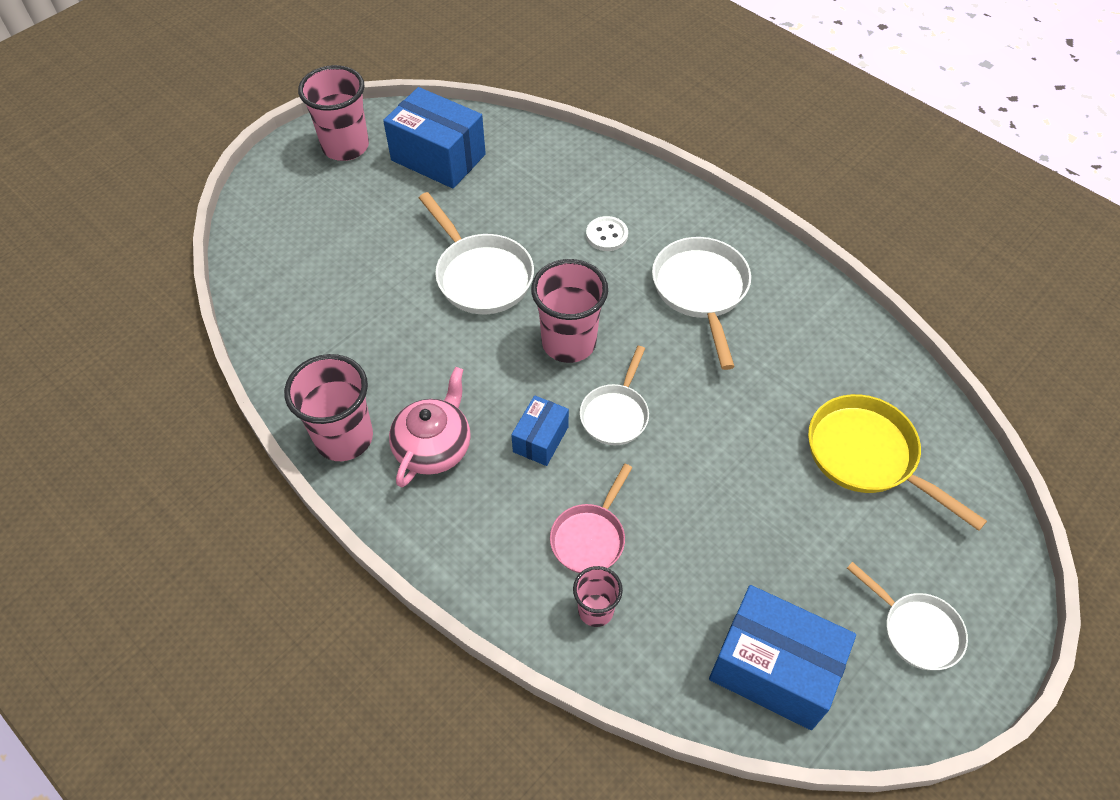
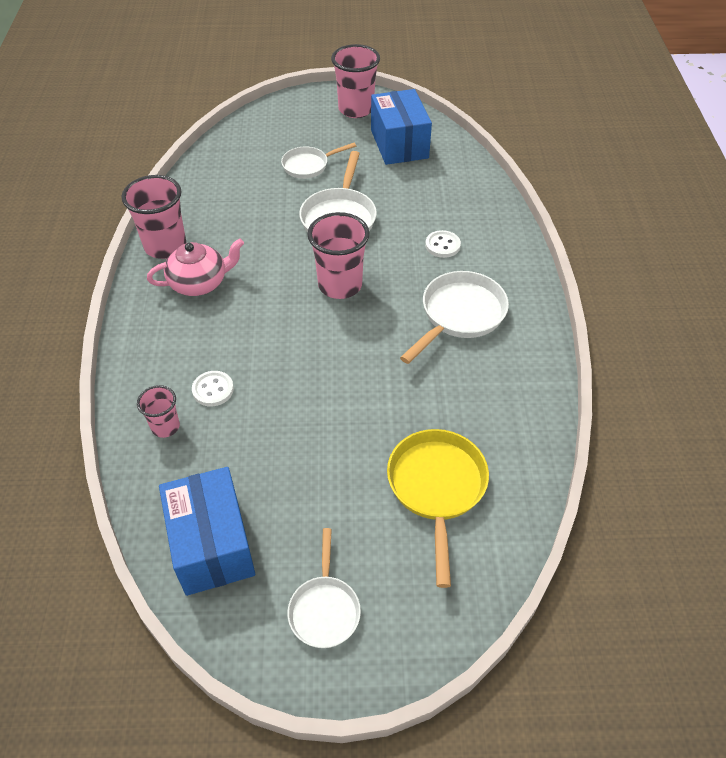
camera: 45 degrees right, 5 degrees down
blue box [511,395,569,466] -> none
pink pan [550,464,632,573] -> white button [192,371,234,406]
white pan [580,346,649,445] -> white pan moved to [281,143,356,179]

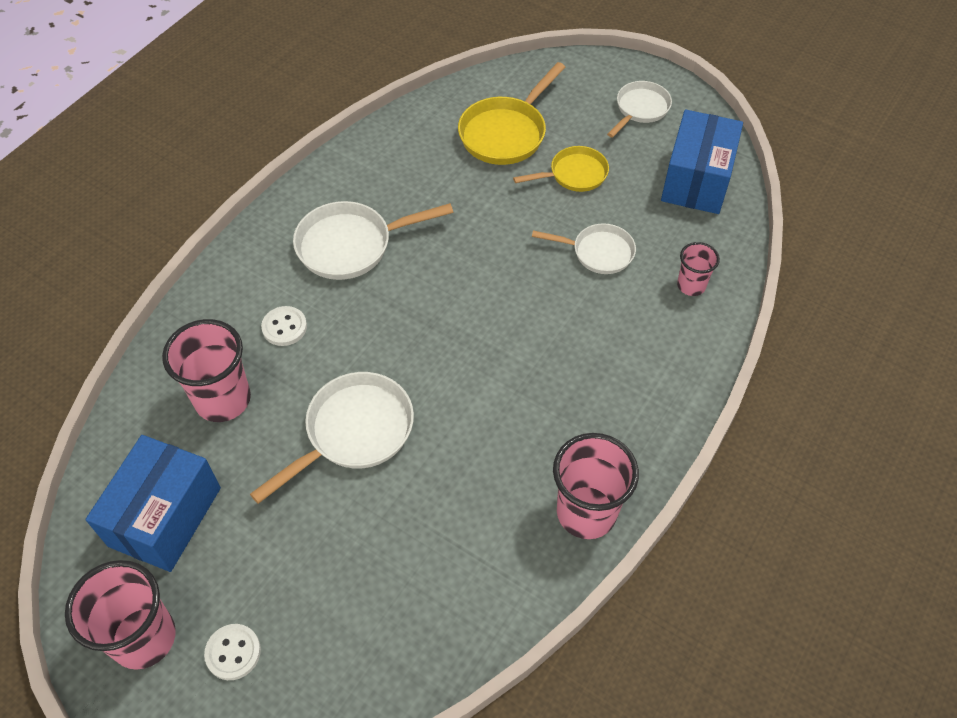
camera: 145 degrees left, 5 degrees up
pink teapot [147,239,244,296] -> none
white button [192,371,234,406] -> white button moved to [204,624,261,680]
white pan [281,143,356,179] -> white pan moved to [532,223,636,274]
pink cup [307,212,370,299] -> pink cup moved to [162,319,251,422]
none -> yellow pan [513,146,609,192]

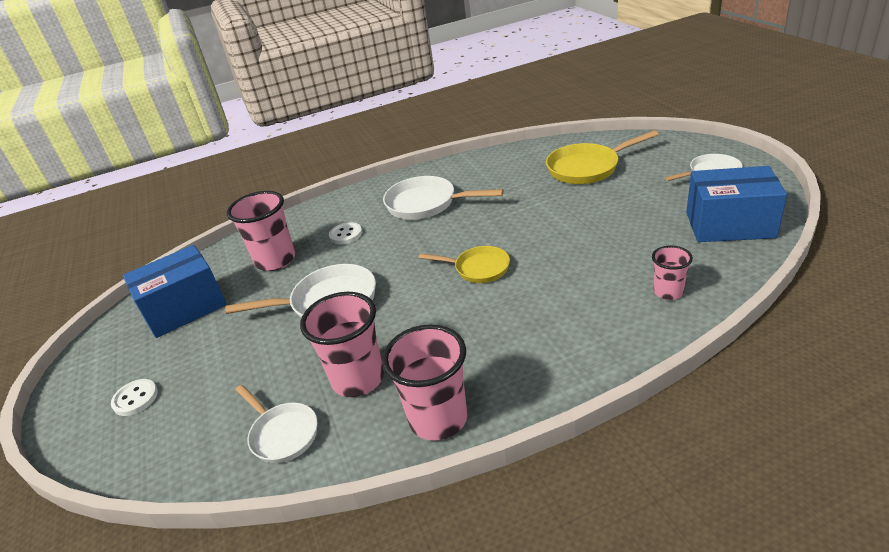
camera: 40 degrees right, 20 degrees down
pink cup [65,560,176,670] -> pink cup moved to [300,292,384,397]
yellow pan [513,146,609,192] -> yellow pan moved to [418,246,510,283]
white pan [532,223,636,274] -> white pan moved to [236,385,317,463]
blue box [661,110,743,214] -> blue box turned 45 degrees clockwise [686,166,787,242]

